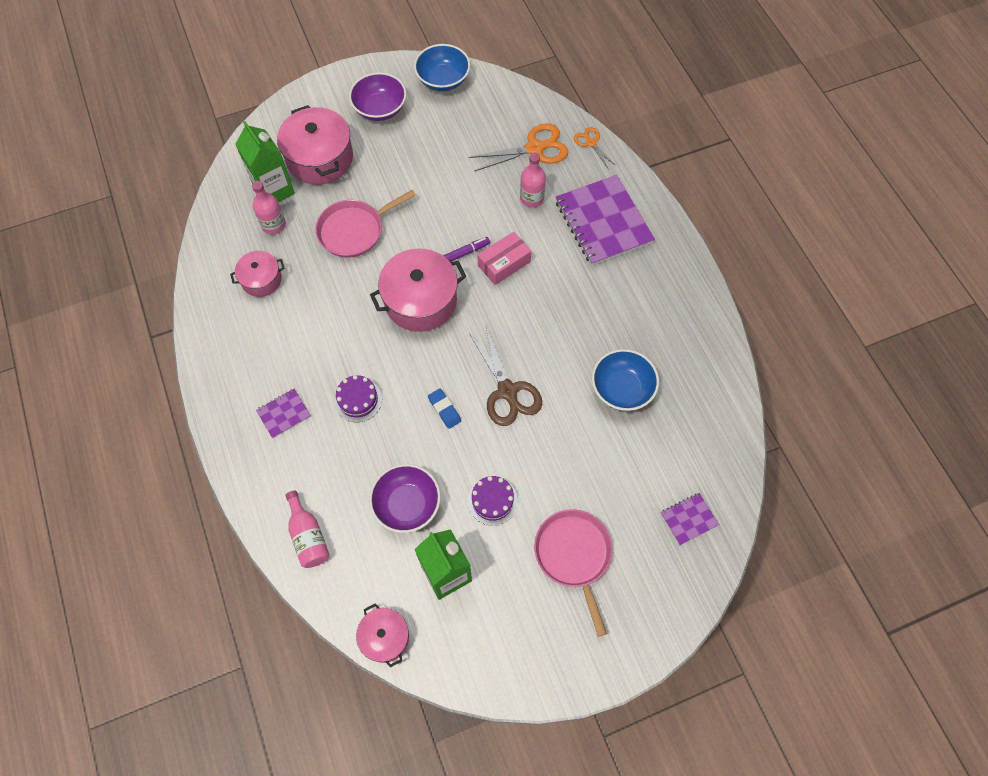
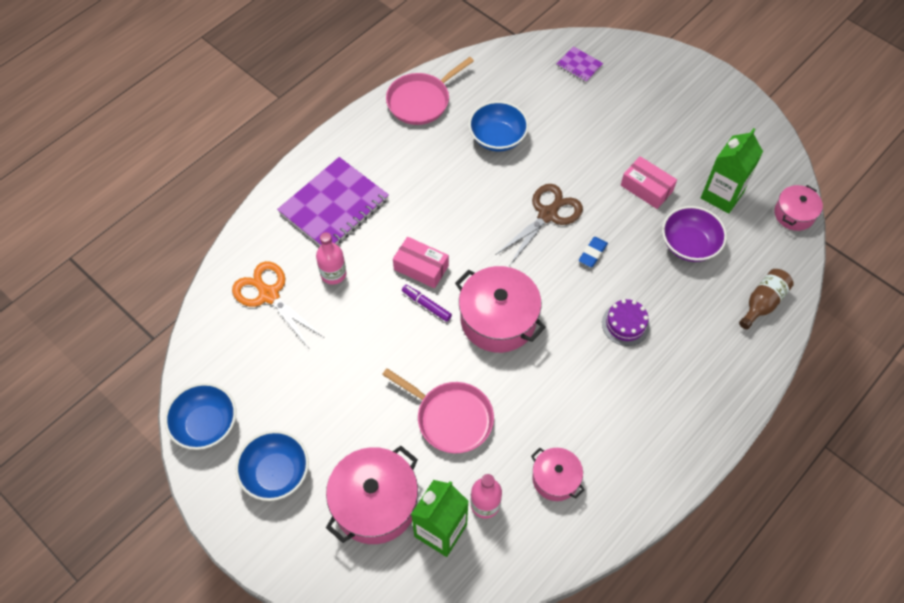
camera: 115 degrees left, 5 degrees down
purple notebook [256,389,311,438] -> none
pink bottle [285,490,330,568] -> brown bottle [739,269,794,329]
purple bowl [349,72,407,121] -> blue bowl [235,431,309,501]
purple cake [468,476,518,526] -> pink box [621,156,677,209]
pink pan [534,509,613,637] -> pink pan moved to [386,57,474,125]
orange scissors [574,127,616,170] -> none

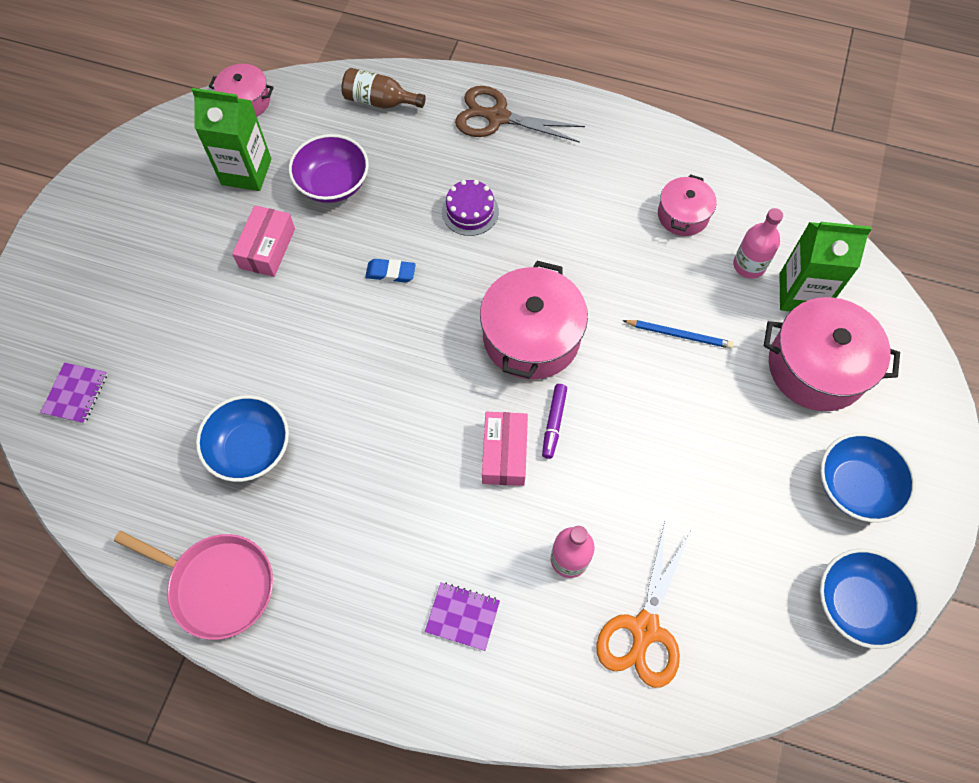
camera: 115 degrees left, 5 degrees up
purple notebook [277,157,389,246] -> purple notebook [425,582,500,651], size x0.46
pink pan [382,368,494,453] -> blue pencil [622,320,733,349]
brown scissors [496,184,583,265] -> brown scissors moved to [455,86,585,143]

